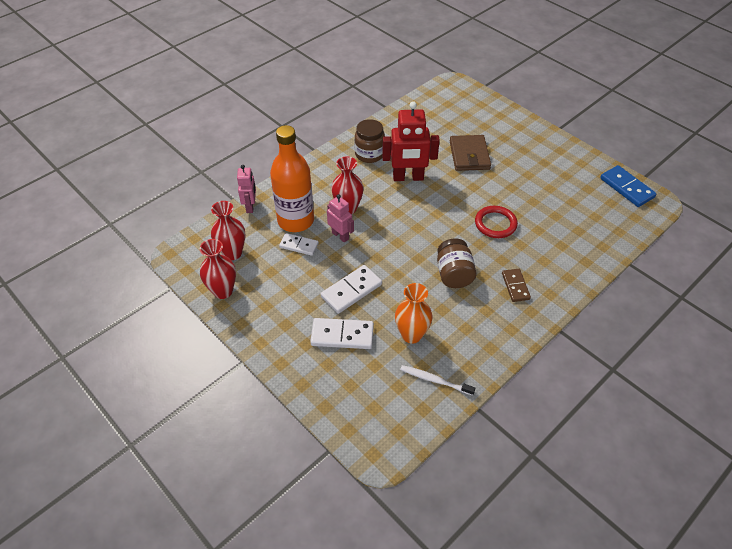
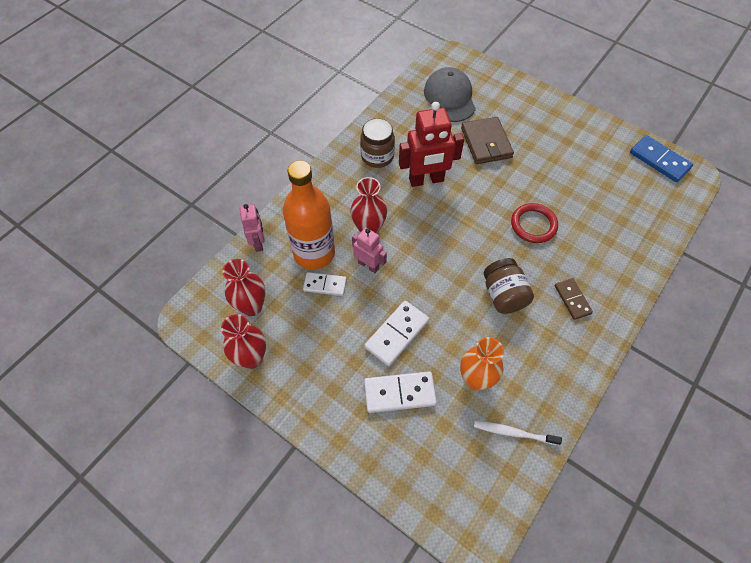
camera: 10 degrees left, 10 degrees up
none -> grey cap [424,67,476,122]

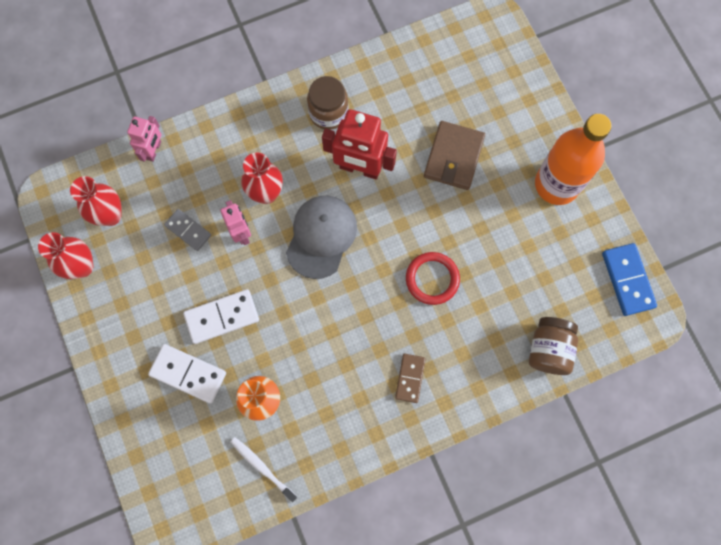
camera: 30 degrees right, 15 degrees up
orange bottle [283,160,335,270] -> orange bottle moved to [535,114,612,205]
white domino [303,272,347,296] -> grey domino [164,209,211,251]
grey cap [424,67,476,122] -> grey cap moved to [286,196,357,279]
brown jar [484,258,534,314] -> brown jar moved to [529,317,578,375]

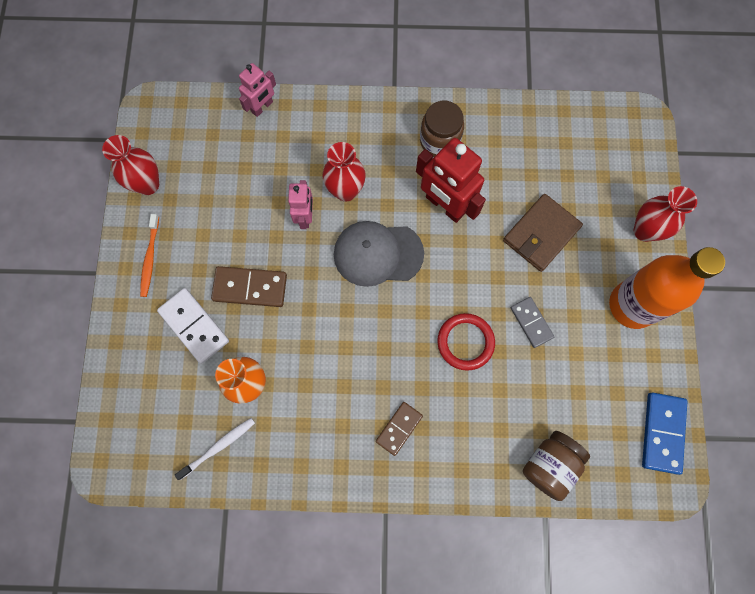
camera: 25 degrees right, 0 degrees up
red vase [70,176,121,226] -> red vase moved to [634,186,697,242]
grey domino [164,209,211,251] -> grey domino moved to [511,297,554,348]
white domino [183,289,259,344] -> brown domino [211,266,287,307]
white toothbrush [231,437,297,502] -> white toothbrush turned 75 degrees clockwise [175,418,255,480]
grey cap [286,196,357,279] -> grey cap turned 135 degrees counterclockwise [334,221,424,287]
none -> orange toothbrush [140,214,159,297]

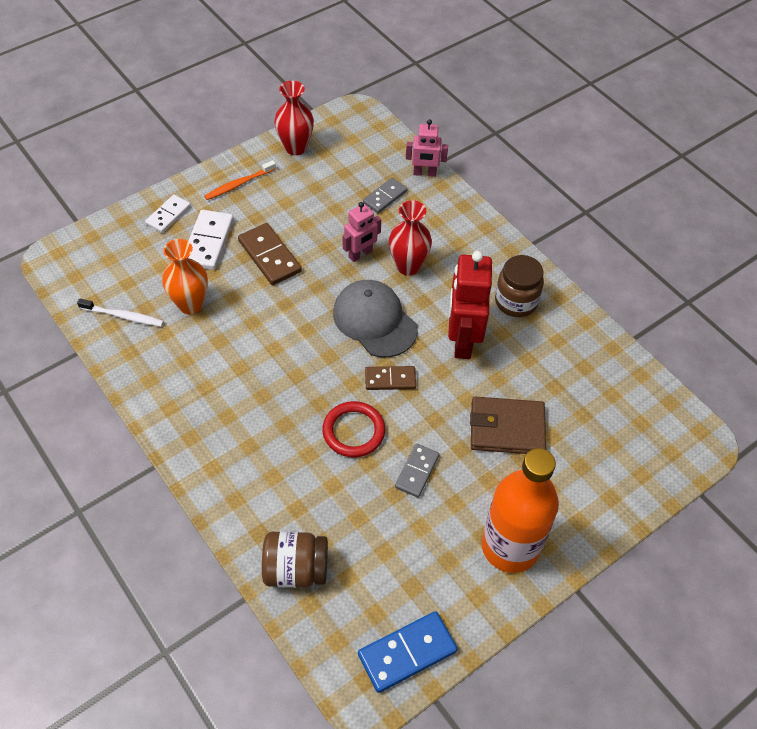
camera: 50 degrees right, 20 degrees down
brown domino [376,402,423,456] -> brown domino moved to [365,366,416,390]
red vase [634,186,697,242] -> none
none -> white domino [145,195,191,233]
none -> grey domino [363,178,407,213]

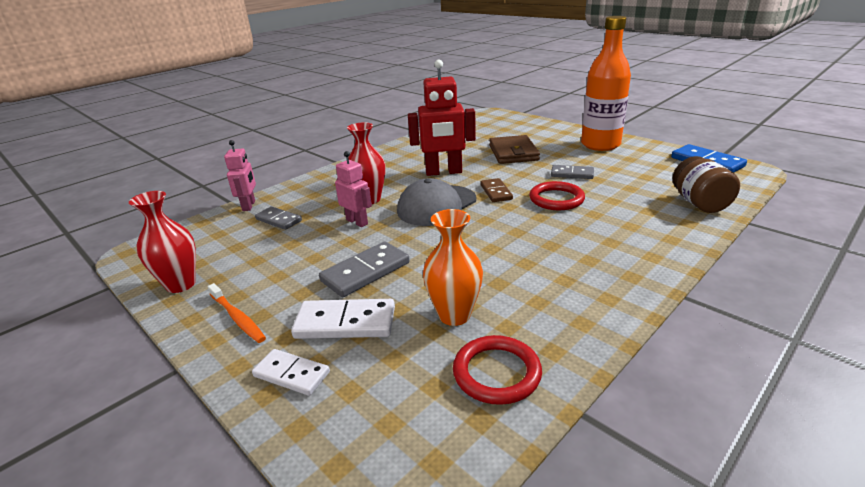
camera: 95 degrees left, 25 degrees down
white toothbrush [77,299,164,327] -> red ring [453,335,542,405]
brown domino [238,223,302,285] -> grey domino [319,242,410,297]
brown jar [495,255,544,317] -> none

